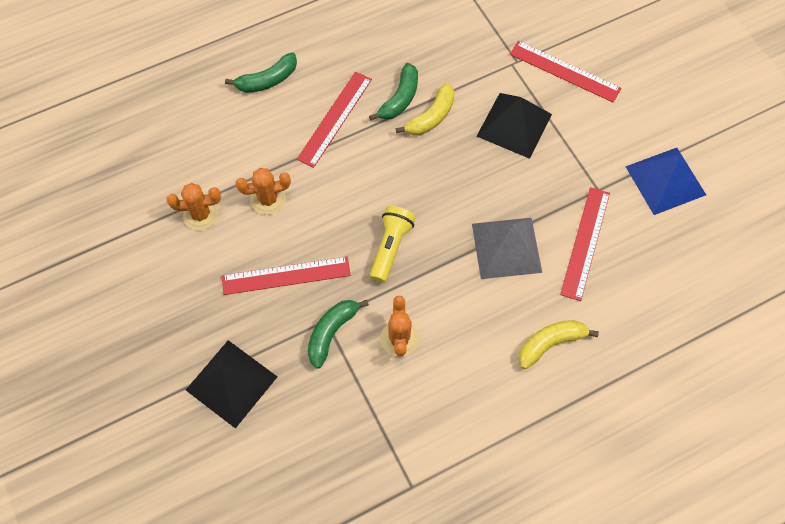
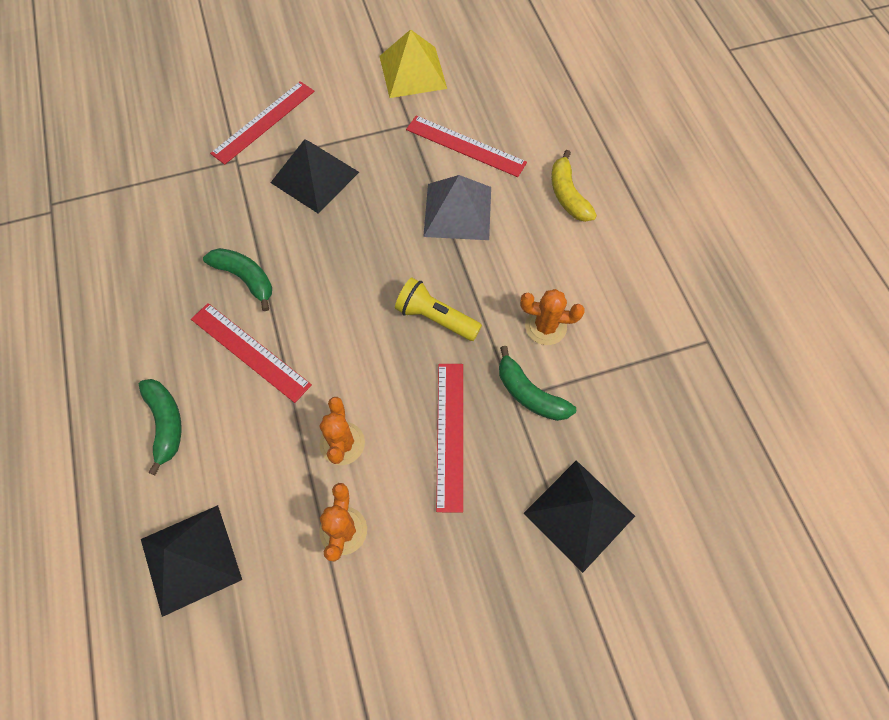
camera: 80 degrees left, 0 degrees up
yellow banana [396,83,455,135] -> none
blue pyramid [626,148,706,215] -> yellow pyramid [379,29,447,98]
none -> black pyramid [141,505,242,617]

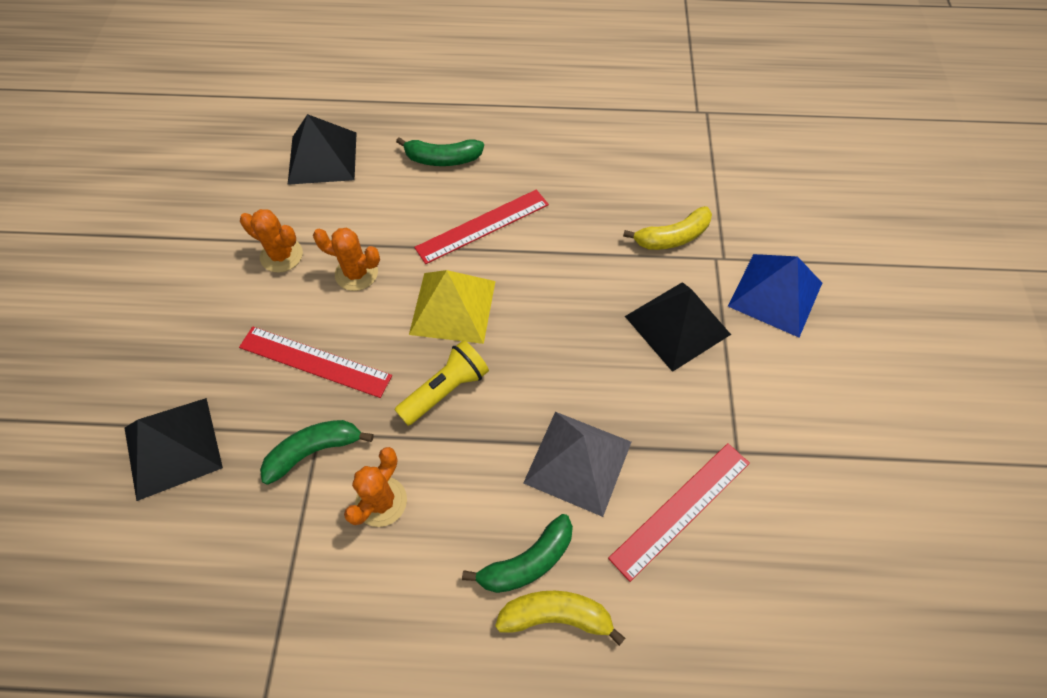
camera: 110 degrees right, 5 degrees down
green banana [203,248,272,311] -> green banana moved to [462,514,573,593]
red ruler [210,81,314,165] -> blue pyramid [728,254,822,337]
yellow pyramid [379,29,447,98] -> yellow pyramid moved to [409,270,495,344]
none -> yellow banana [623,206,712,250]

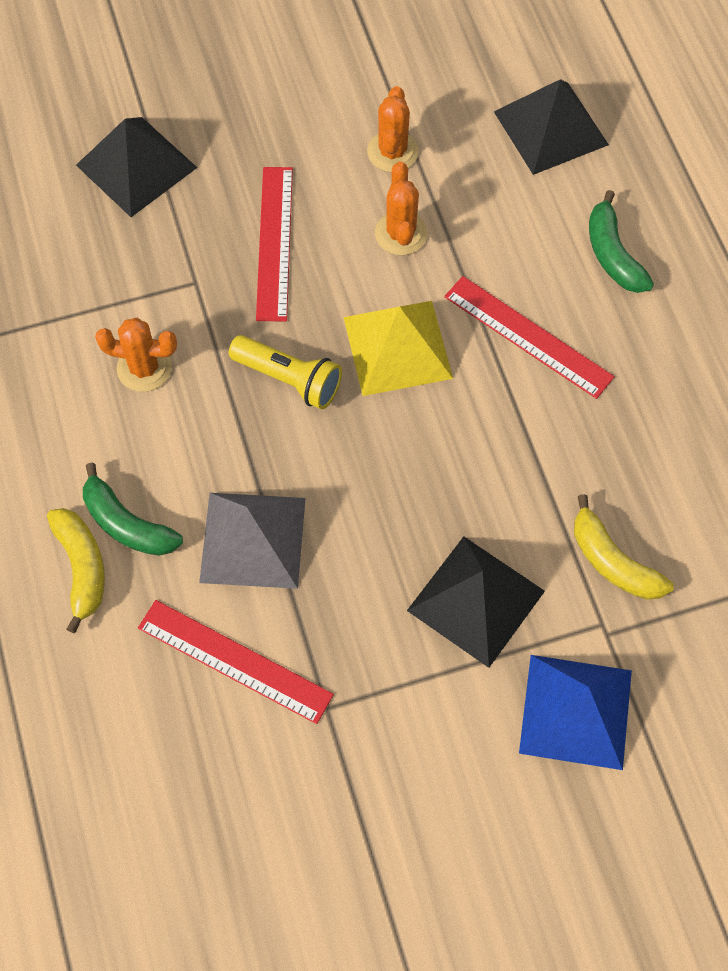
camera: 70 degrees right, 5 degrees up
green banana [260,420,374,485] -> none

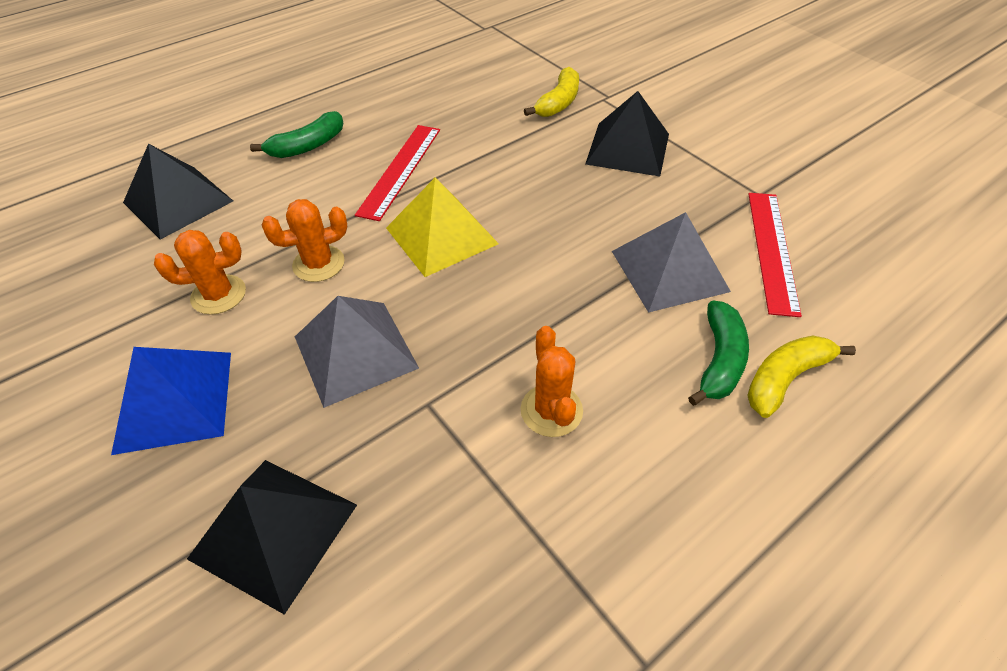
camera: 110 degrees left, 15 degrees down
yellow flashlight [229,335,342,409] -> none
red ruler [256,167,293,321] -> grey pyramid [295,296,419,408]
blue pyramid [519,655,632,770] -> blue pyramid moved to [111,347,231,455]

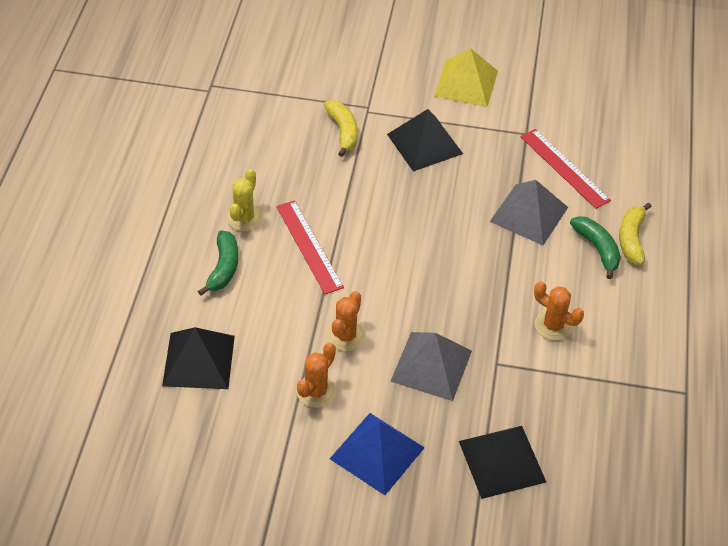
camera: 45 degrees left, 0 degrees up
yellow pyramid [386,177,499,277] -> yellow pyramid moved to [434,48,498,107]
none -> yellow cactus [227,169,262,231]

